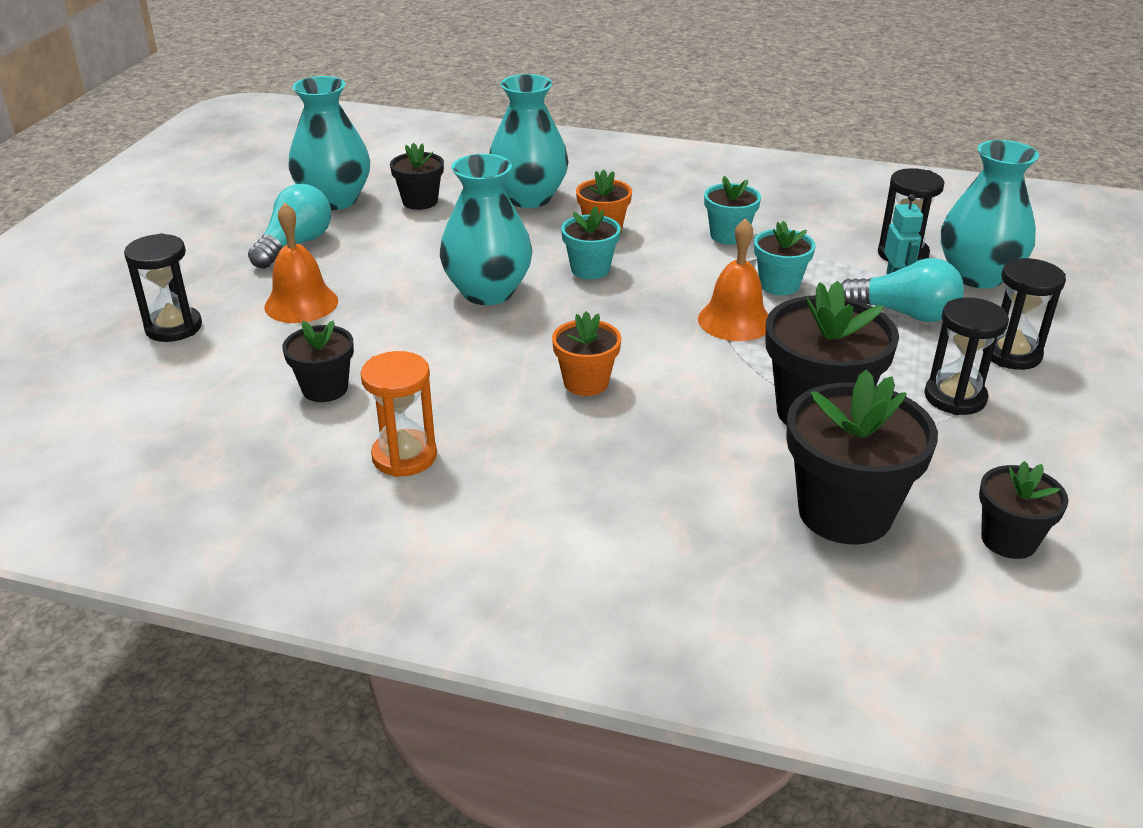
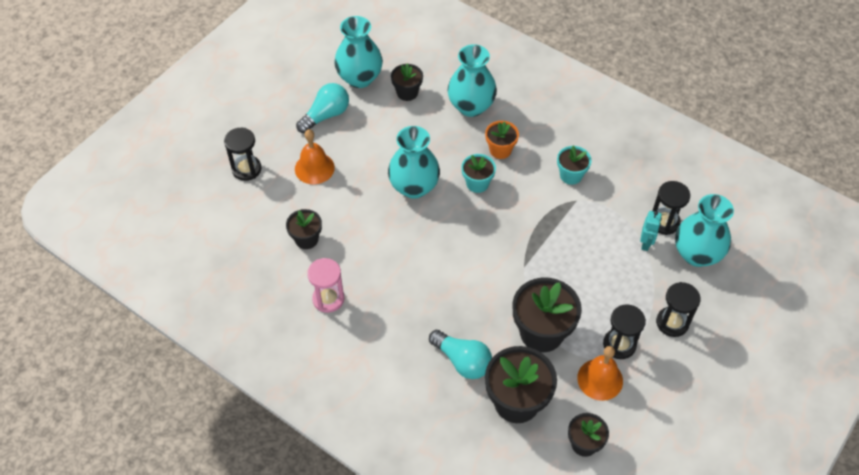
camera: 20 degrees right, 20 degrees up
orange hourglass [361,351,437,477] -> pink hourglass [307,258,345,313]
orange flower pot [552,311,621,396] -> none
orange bell [698,218,769,341] -> orange bell moved to [577,346,623,401]
turquoise flower pot [754,221,816,295] -> none
turquoise light bulb [841,258,964,322] -> turquoise light bulb moved to [429,330,492,379]

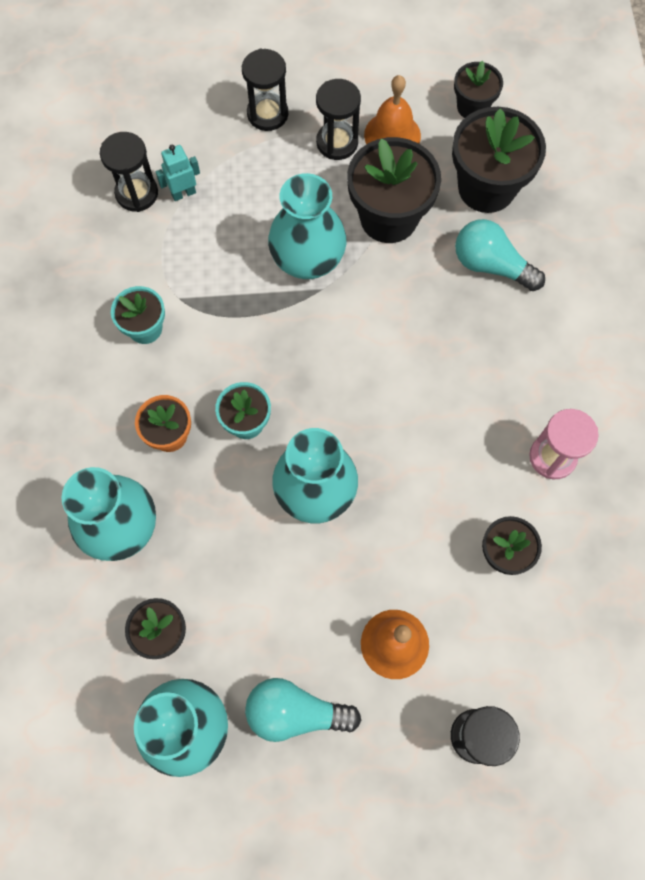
camera: 130 degrees left, 15 degrees up
turquoise light bulb [429,330,492,379] -> turquoise light bulb turned 60 degrees counterclockwise [455,219,545,291]
turquoise vase [675,194,734,267] -> turquoise vase moved to [268,173,347,279]

